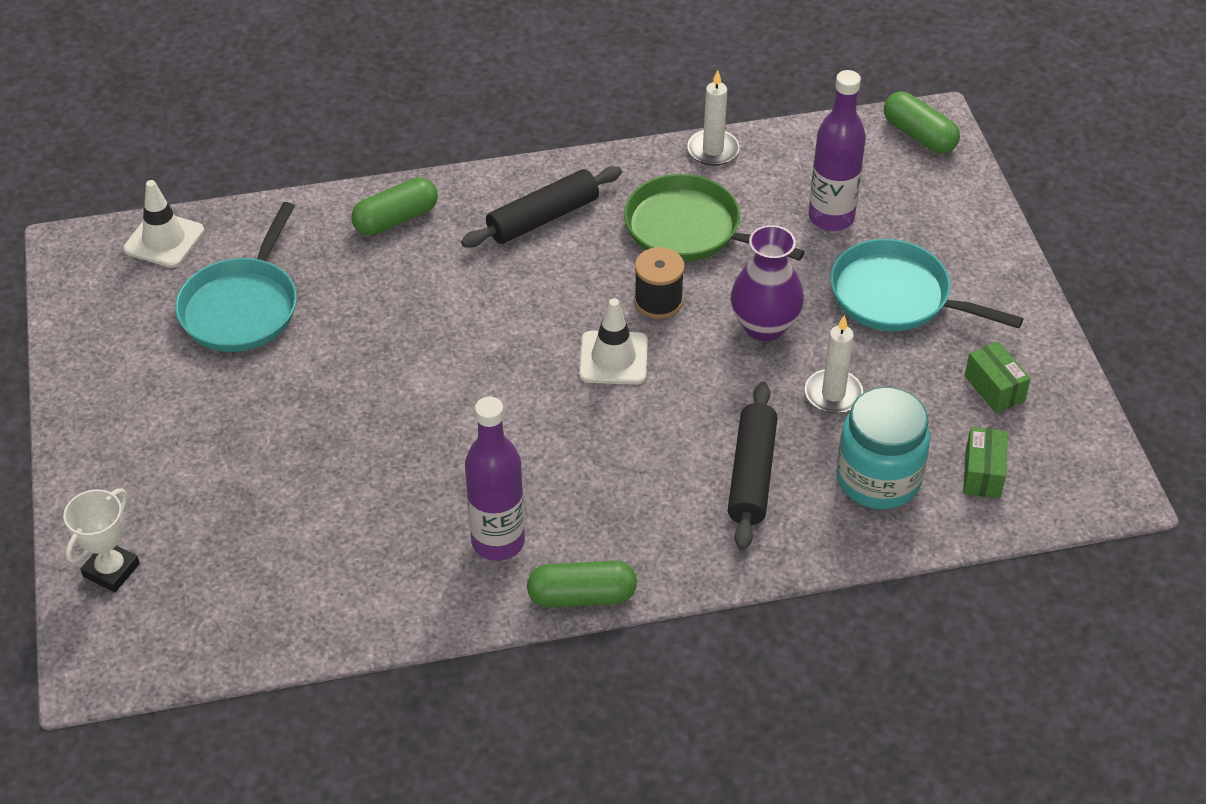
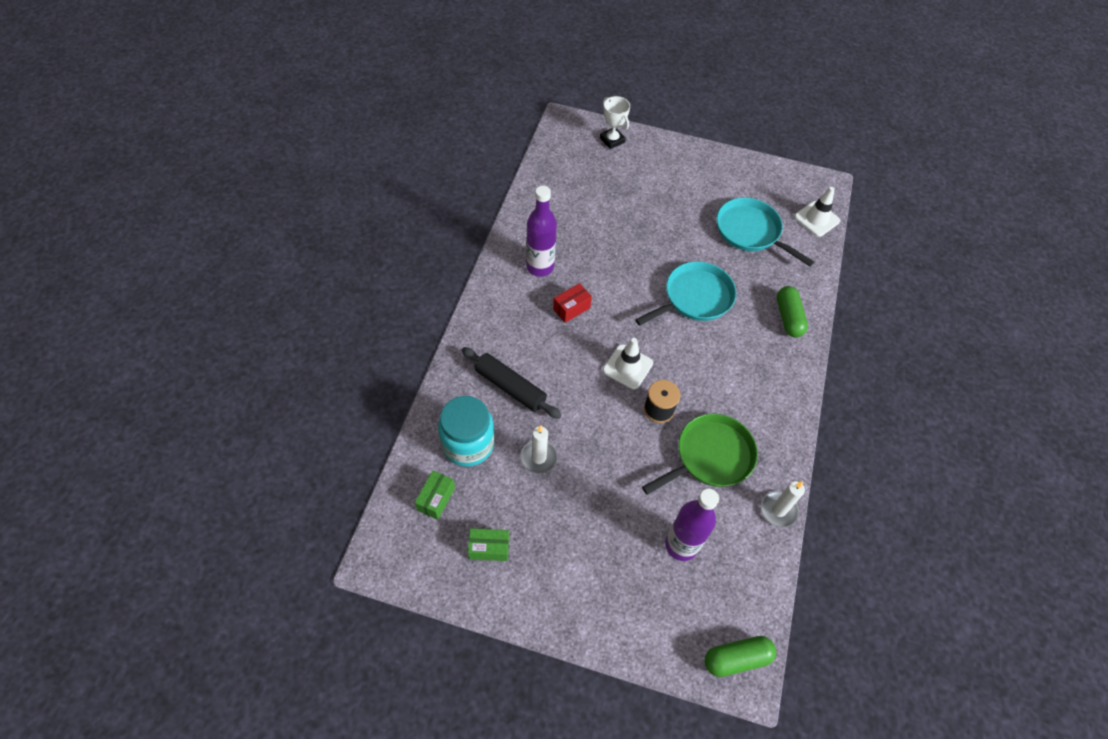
camera: 115 degrees right, 10 degrees up
black rolling pin [461,166,622,248] -> none
green capsule [527,560,637,608] -> none
purple vase [731,225,804,341] -> none
turquoise pan [830,239,1023,331] -> turquoise pan moved to [635,261,736,326]
green box [963,427,1008,498] -> green box turned 75 degrees clockwise [415,470,455,520]
none -> red box [553,283,592,323]

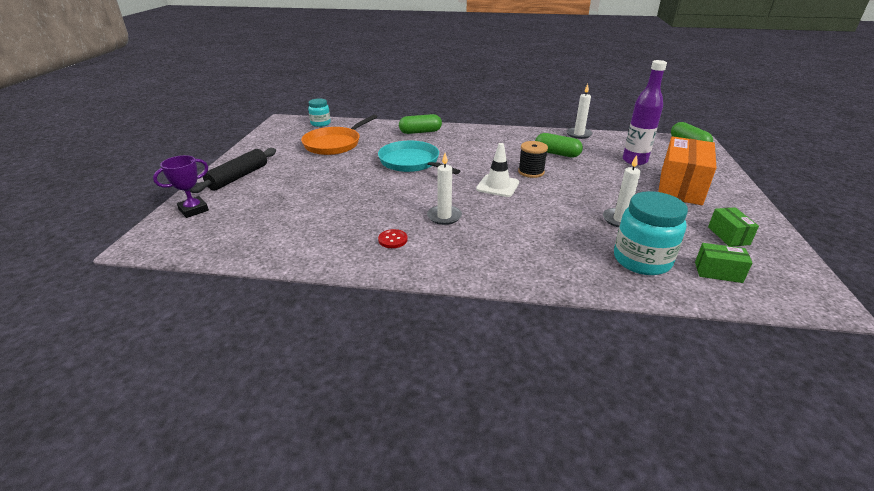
camera: 95 degrees left, 25 degrees down
black rolling pin [462,347,561,419] -> black rolling pin moved to [190,148,276,193]
purple bottle [526,186,557,277] -> red button [378,229,408,248]
red box [553,283,592,323] -> white candle [427,153,462,225]
white trophy [600,96,630,149] -> purple trophy [153,155,209,218]
green pan [642,414,758,495] -> green capsule [535,133,583,158]
turquoise pan [717,197,814,266] -> orange pan [301,115,377,155]
white traffic cone [794,187,840,237] -> turquoise jar [308,99,331,127]
none -> orange box [658,136,716,205]

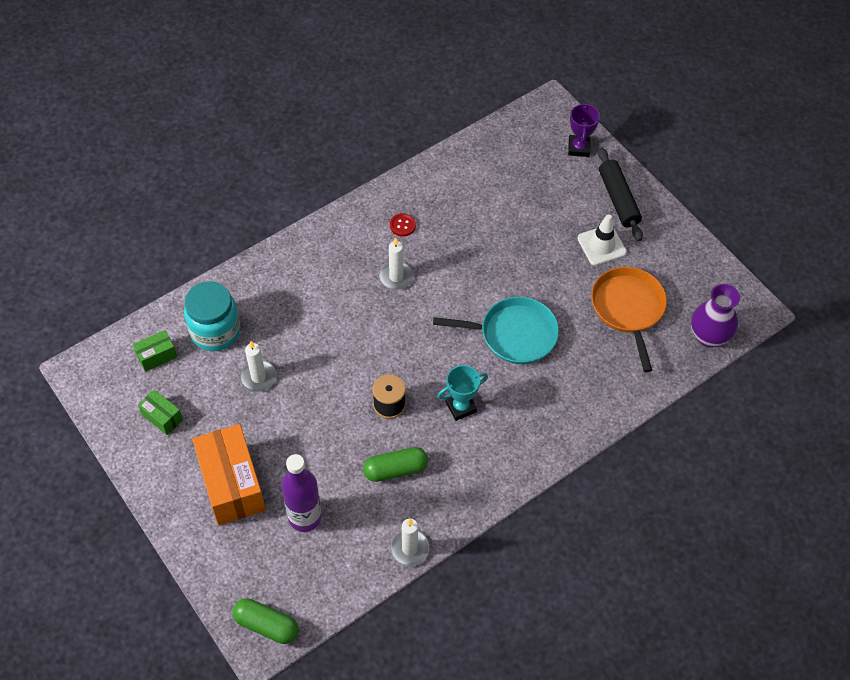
camera: 135 degrees right, 25 degrees up
turquoise jar [308,99,331,127] -> purple vase [691,284,740,347]
green capsule [399,114,442,134] -> none
white traffic cone [476,143,519,197] -> white traffic cone moved to [577,214,627,266]
none -> turquoise trophy [438,365,488,421]

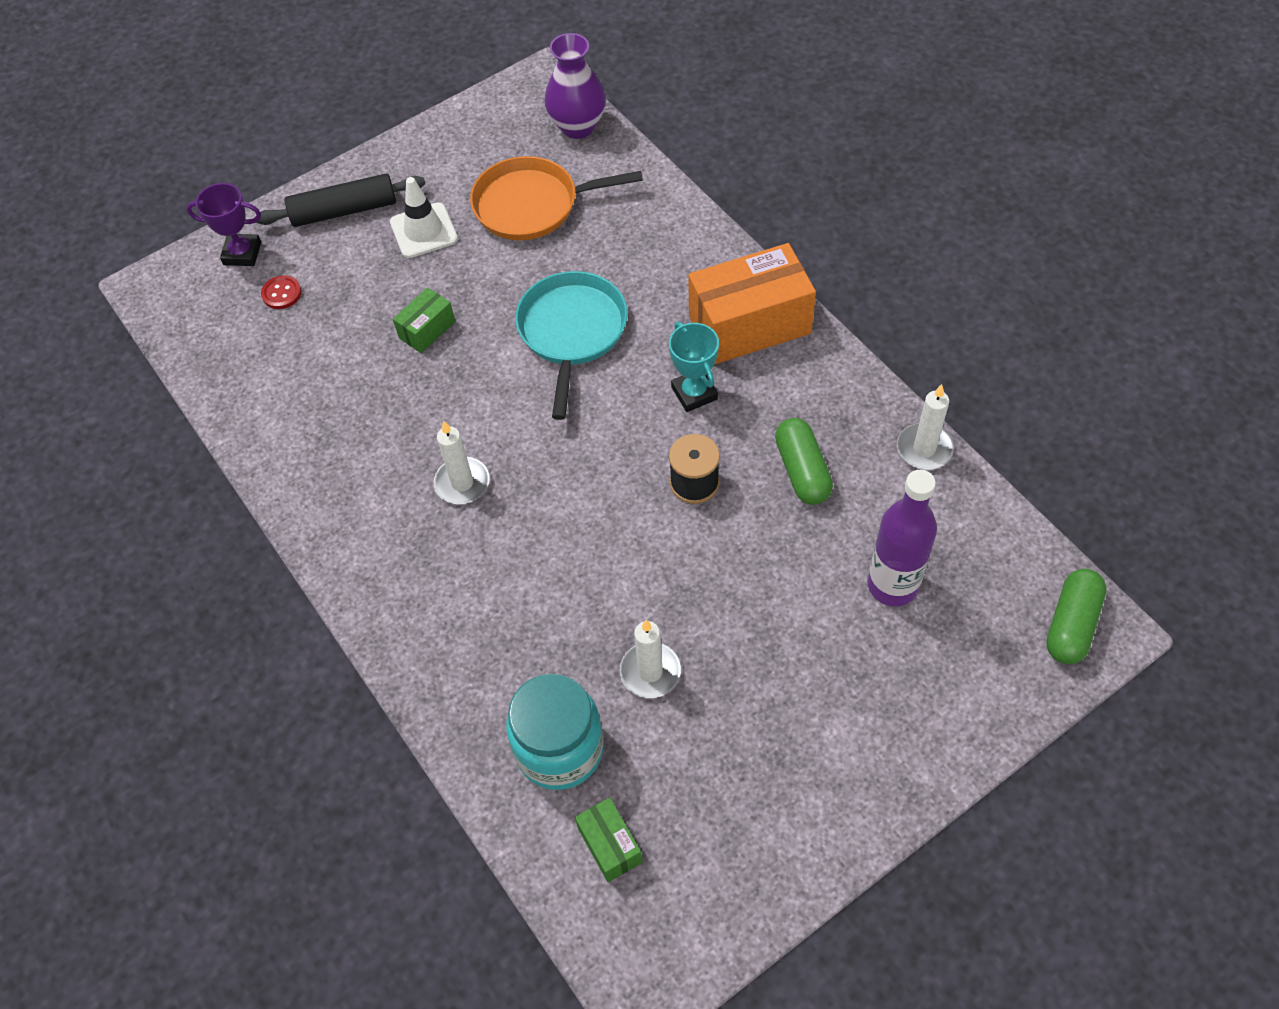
camera: 85 degrees left, 0 degrees up
green box [138,390,183,435] -> green box moved to [393,287,455,353]
orange box [192,424,266,525] -> orange box moved to [688,243,816,365]
red button [390,213,416,236] -> red button moved to [261,275,302,309]

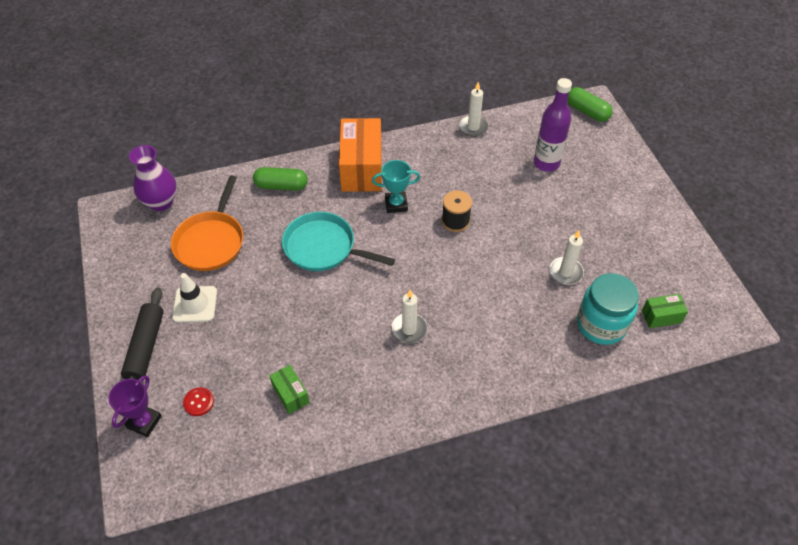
camera: 75 degrees left, 5 degrees down
green box [393,287,455,353] -> green box moved to [269,365,310,414]
green capsule [775,418,833,505] -> green capsule moved to [253,167,308,191]

